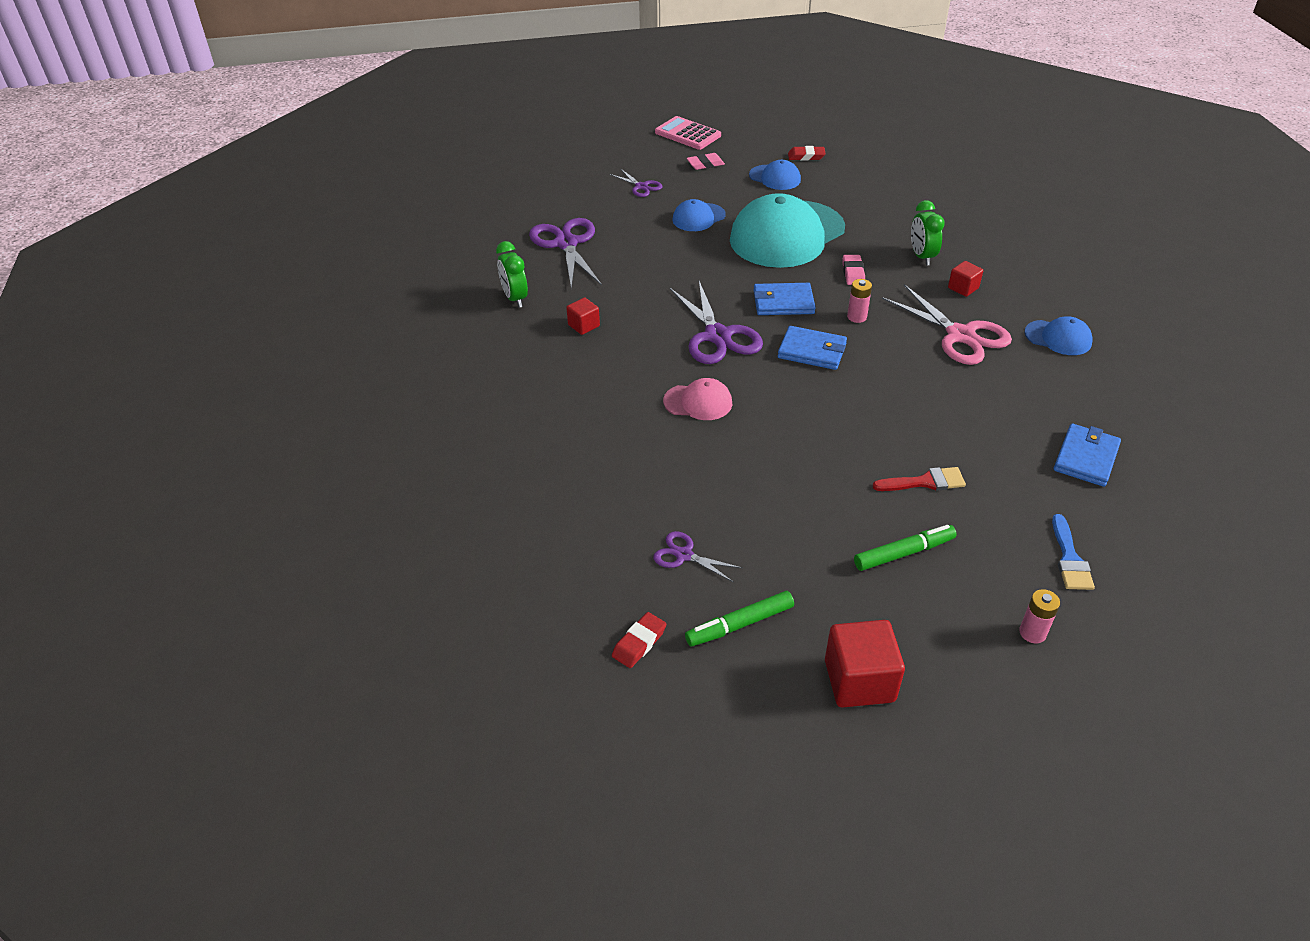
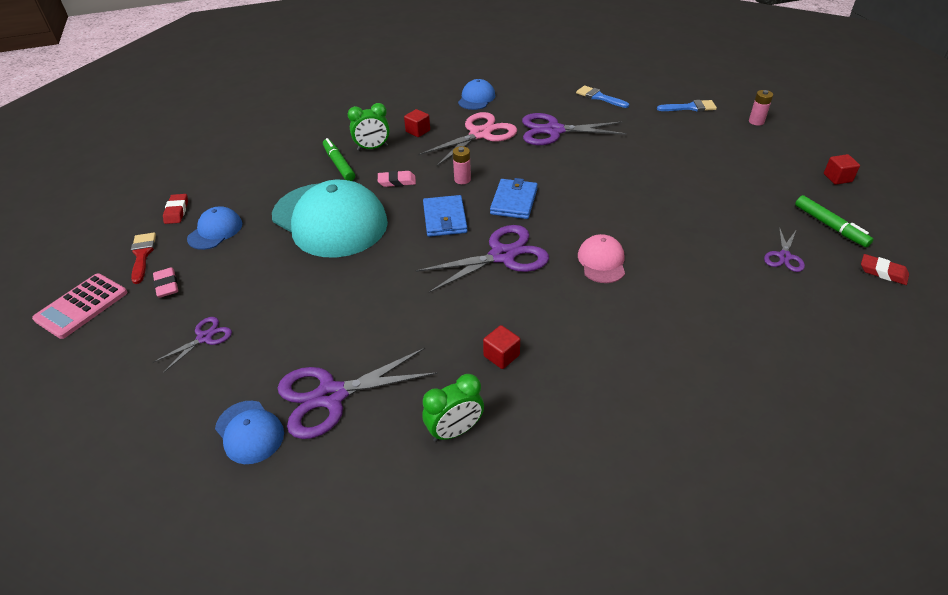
camera: 95 degrees left, 0 degrees up
blue cap [672,199,725,231] -> blue cap moved to [215,401,284,464]
red cube [825,620,905,708] -> red cube [824,154,860,185], size x0.55
green marker [854,525,957,571] -> green marker moved to [323,138,355,181]
red brush [873,467,966,491] -> red brush moved to [131,232,156,284]
blue wallet [1054,423,1121,487] -> blue brush [576,86,629,108]
none -> purple scissors [522,113,627,145]

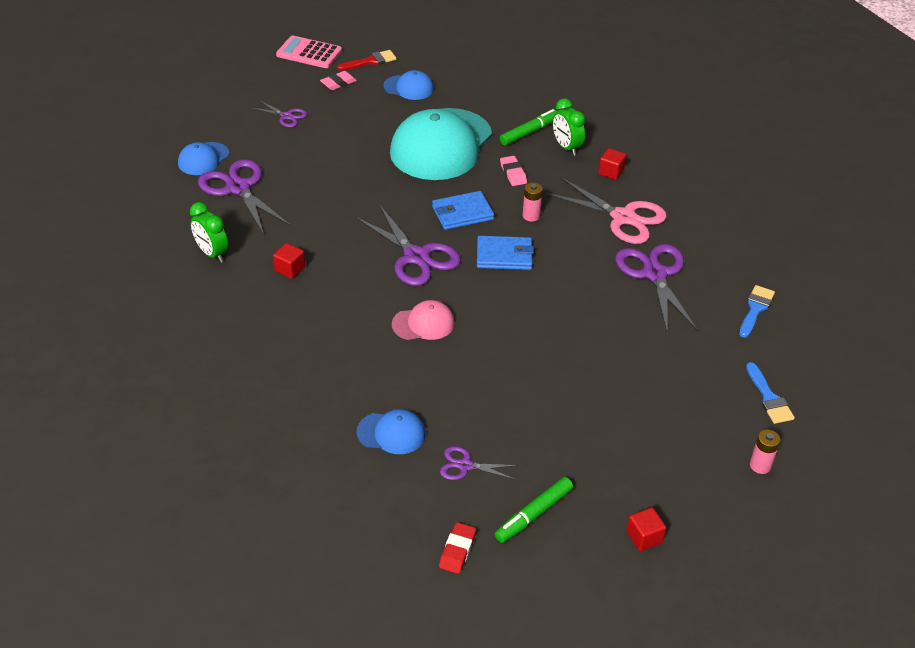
camera: 75 degrees right, 0 degrees up
red eraser [163,194,188,224] -> none
blue cap [458,79,495,110] -> blue cap moved to [357,409,426,454]

